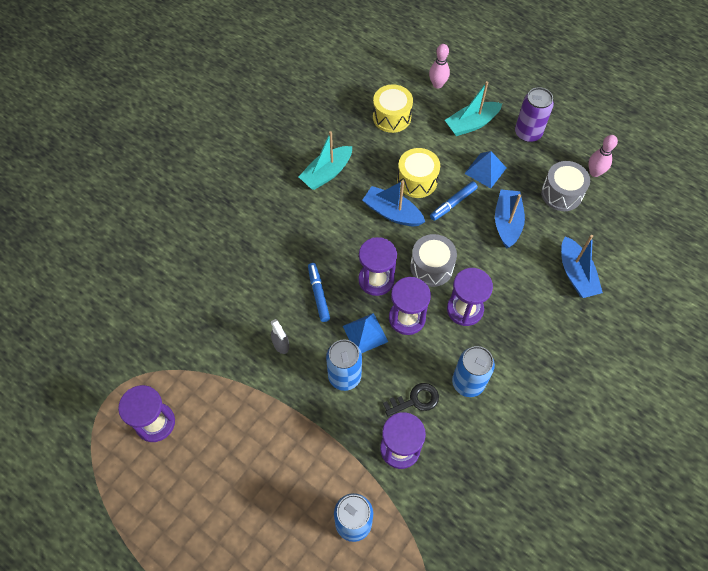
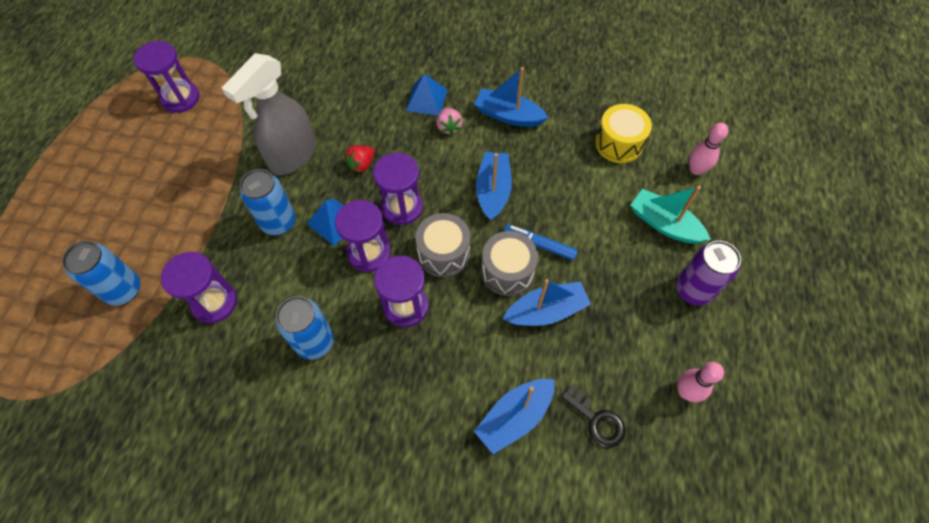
camera: 65 degrees right, 0 degrees up
grey spray bottle [271,319,289,354] -> grey spray bottle [222,53,316,175], size x2.38
turquoise boat [299,131,352,190] -> blue boat [474,67,549,127]
blue marker [308,263,330,322] -> red strawberry [345,145,375,173]
black key [383,383,439,416] -> black key moved to [561,385,625,448]
yellow drum [397,148,440,198] -> none
blue pyramid [464,151,507,188] -> blue pyramid moved to [406,73,447,116]
grey drum [541,161,590,211] -> grey drum moved to [481,231,538,296]
none -> pink strawberry [437,107,463,135]

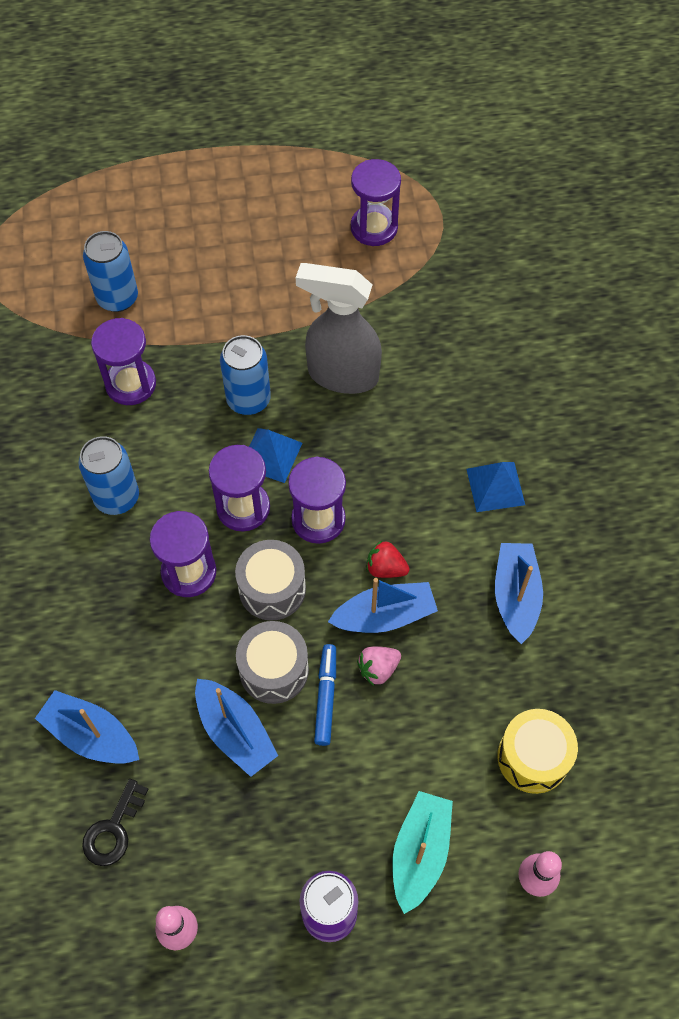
camera: 70 degrees right, 0 degrees up
red strawberry [345,145,375,173] -> red strawberry moved to [366,541,409,578]
pink strawberry [437,107,463,135] -> pink strawberry moved to [357,646,401,686]

